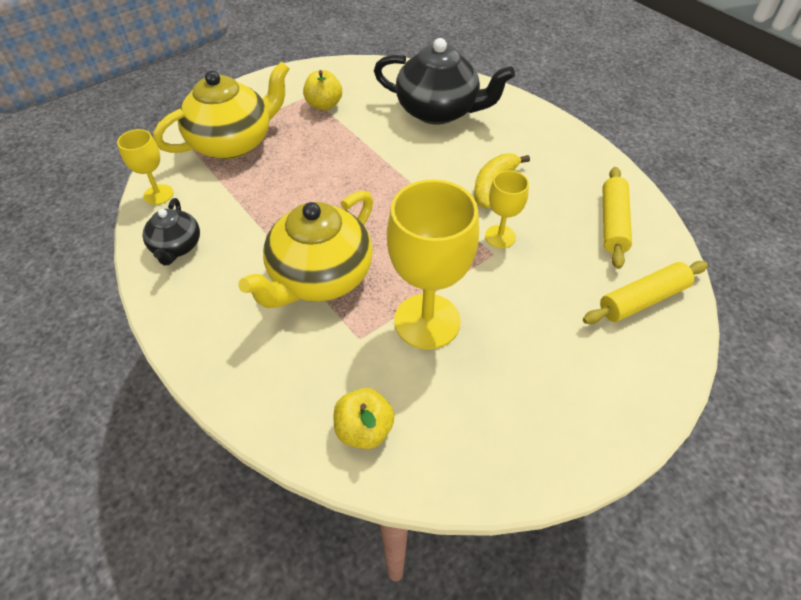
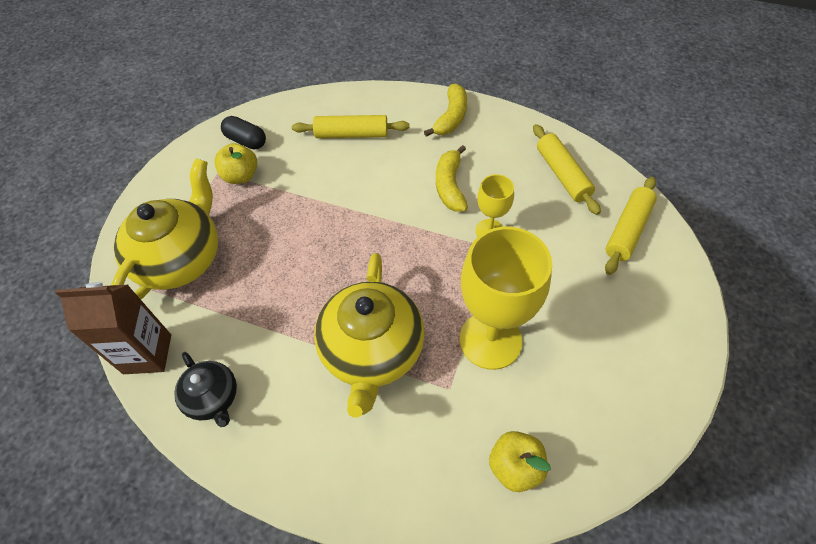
camera: 30 degrees left, 5 degrees up
yellow goblet [117,129,173,205] -> brown carton [55,282,171,374]
black teapot [374,38,515,124] -> yellow rolling pin [292,115,410,138]
none -> black capsule [221,116,266,150]
none -> yellow banana [424,84,467,137]

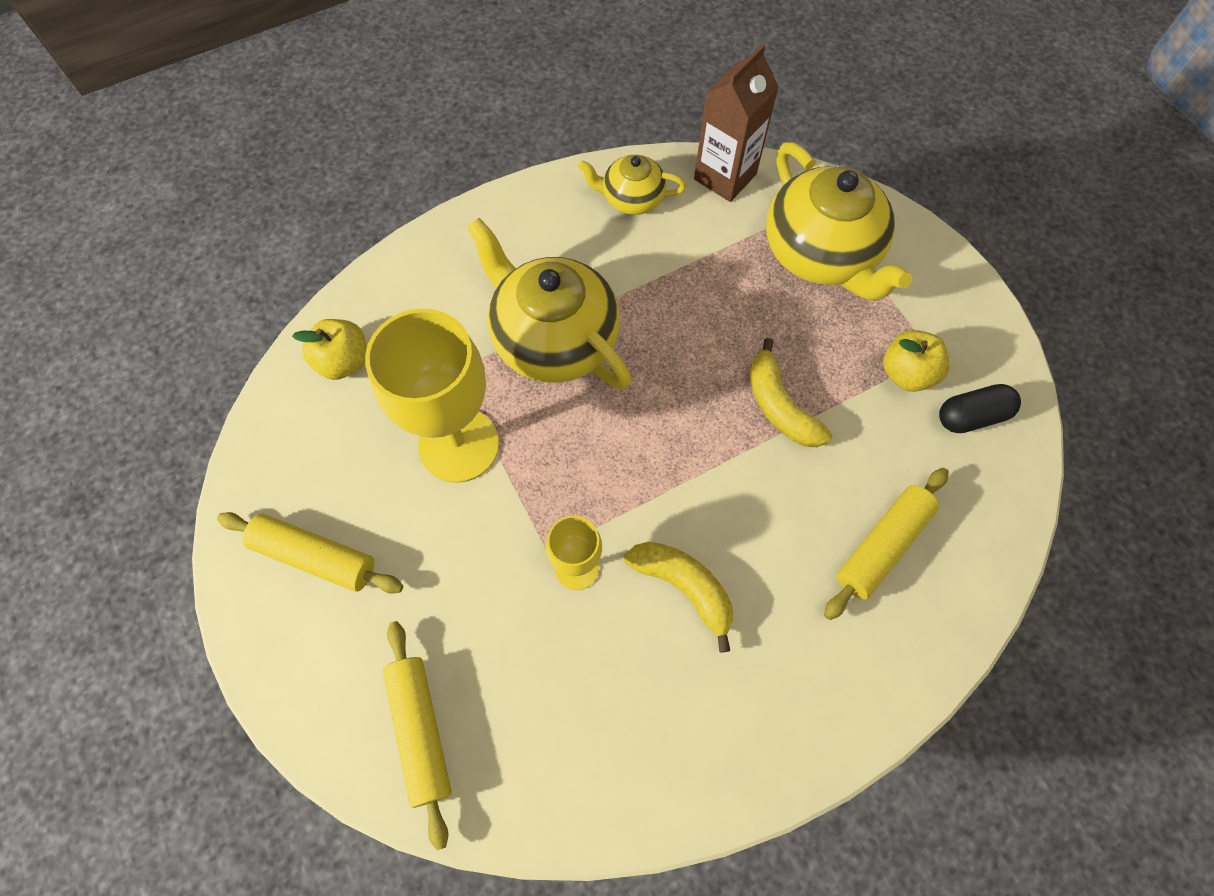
camera: 130 degrees right, 10 degrees up
black teapot [174,352,237,427] -> yellow teapot [578,155,686,215]
yellow banana [424,84,467,137] -> yellow banana moved to [749,338,833,447]
yellow rolling pin [533,124,601,215] -> yellow rolling pin moved to [217,512,403,594]

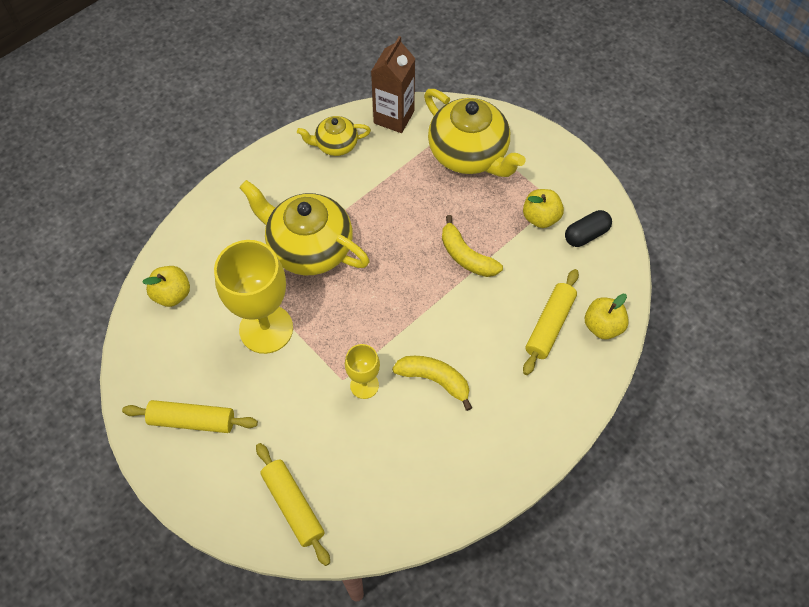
camera: 15 degrees left, 5 degrees down
none -> yellow apple [585,294,629,339]

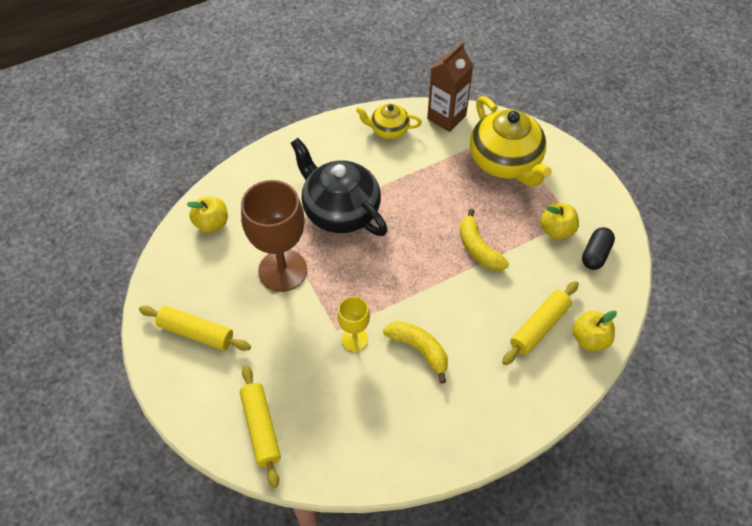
camera: 15 degrees right, 5 degrees down
yellow goblet [214,240,293,354] -> brown goblet [241,180,307,292]
yellow teapot [239,180,370,275] -> black teapot [291,138,388,236]
black capsule [565,210,612,247] -> black capsule turned 45 degrees counterclockwise [582,227,615,270]

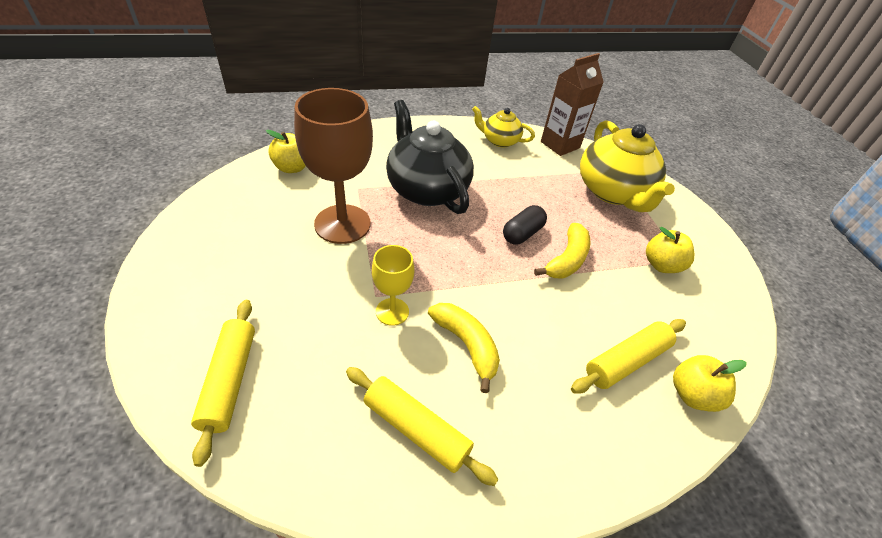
camera: 10 degrees right, 10 degrees down
yellow rolling pin [139,306,251,351] -> yellow rolling pin moved to [346,367,499,486]
yellow banana [460,209,509,271] -> yellow banana turned 135 degrees counterclockwise [534,223,591,279]
black capsule [582,227,615,270] -> black capsule moved to [503,205,547,245]

